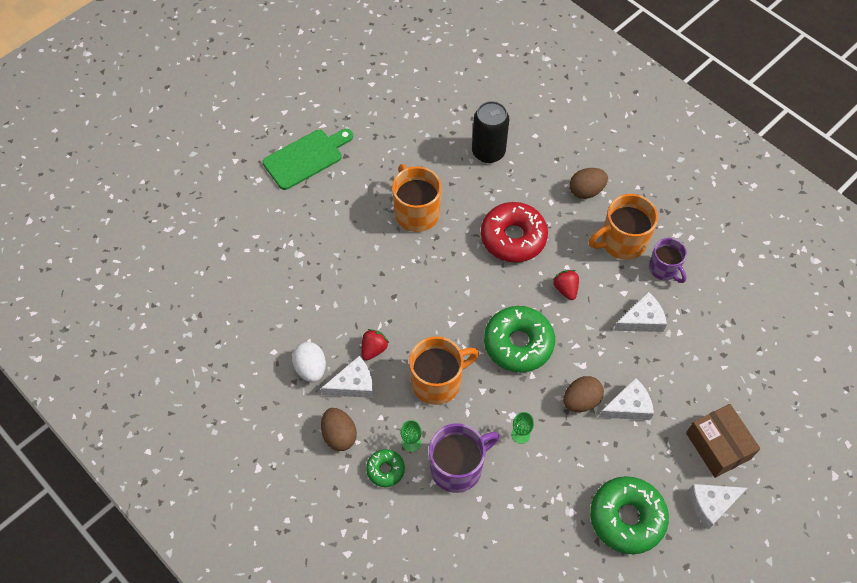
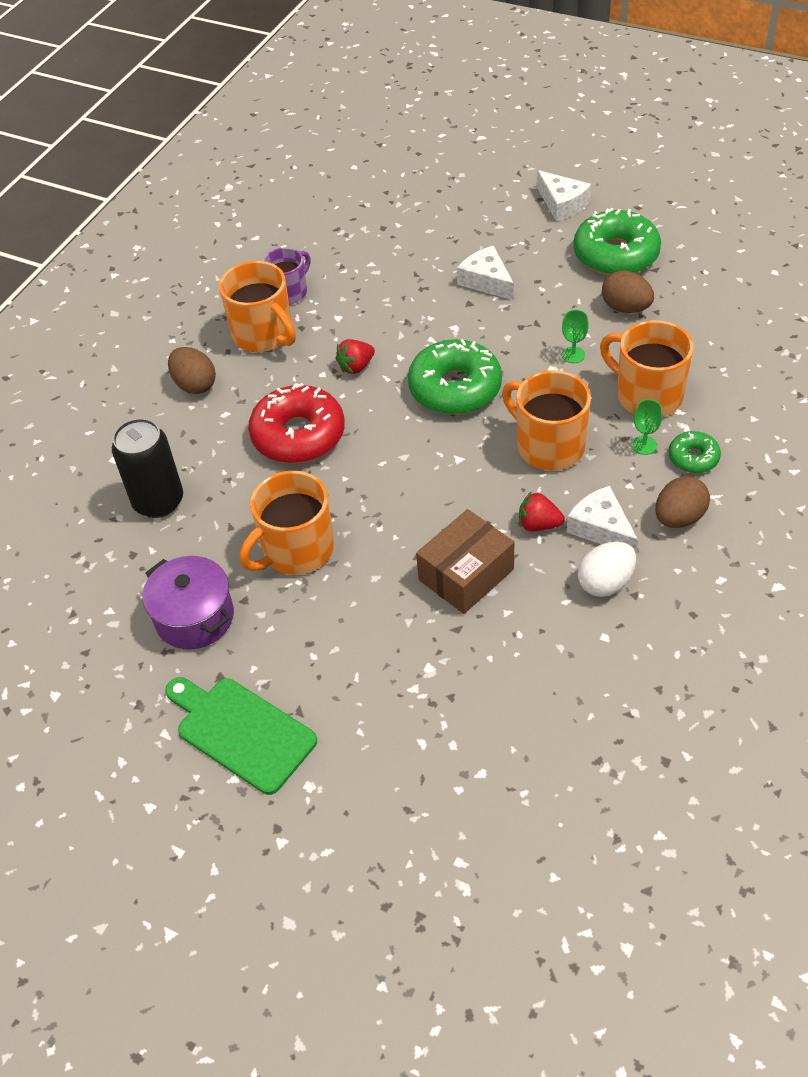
camera: 105 degrees left, 10 degrees down
purple mug [429,423,500,493] -> orange mug [600,320,693,417]
brown egg [563,376,604,412] -> brown egg moved to [602,270,654,313]
white cheese [614,292,667,332] -> none
brown box [686,404,760,478] -> brown box moved to [416,509,514,614]
none -> purple pot [142,556,234,650]

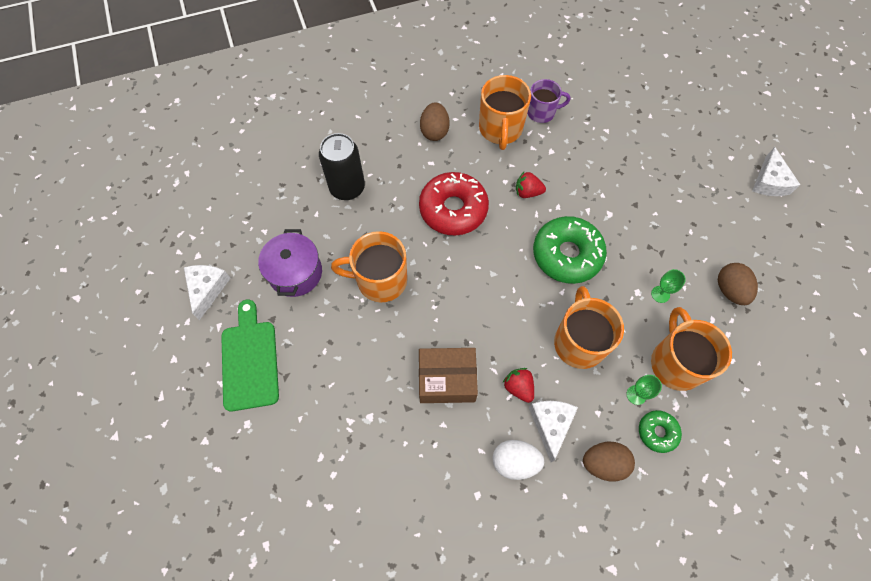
camera: 40 degrees right, 15 degrees up
white cheese [457,246,514,300] -> white cheese moved to [184,265,231,320]
green donut [573,208,661,276] -> none

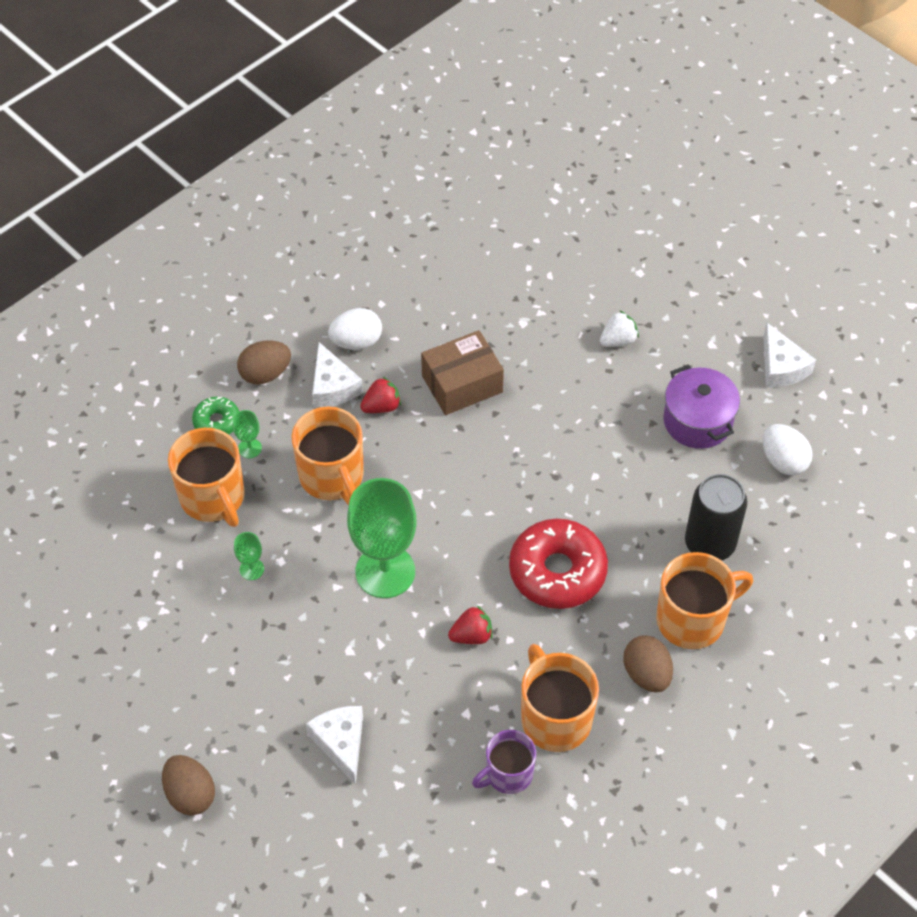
camera: 155 degrees right, 10 degrees down
green cutting board [221,300,279,412] -> none
orange mug [331,231,407,302] -> orange mug moved to [656,552,753,649]
red strawberry [503,368,534,403] -> red strawberry turned 60 degrees counterclockwise [360,377,401,413]
green donut [533,216,607,284] -> green goblet [347,478,417,598]
brown egg [718,263,758,305] -> brown egg moved to [162,755,215,815]
white cheese [752,147,800,196] -> white cheese moved to [306,706,363,785]
none -> white strawberry [600,310,639,347]
none -> white egg [763,424,813,475]

